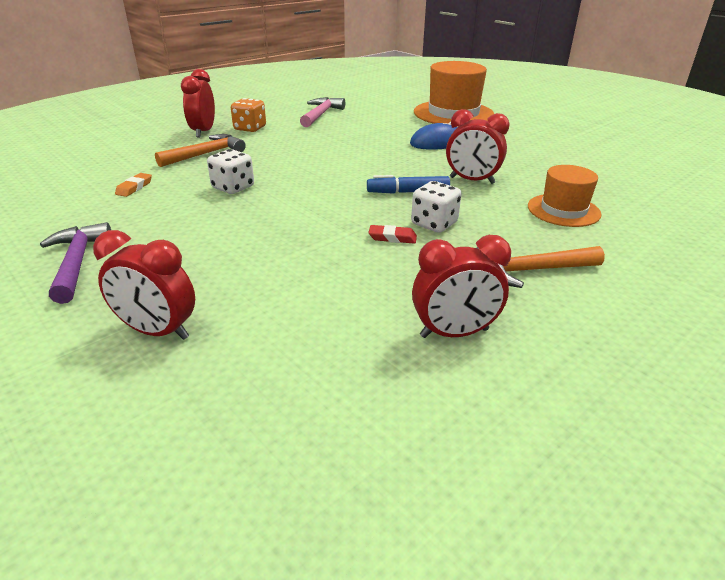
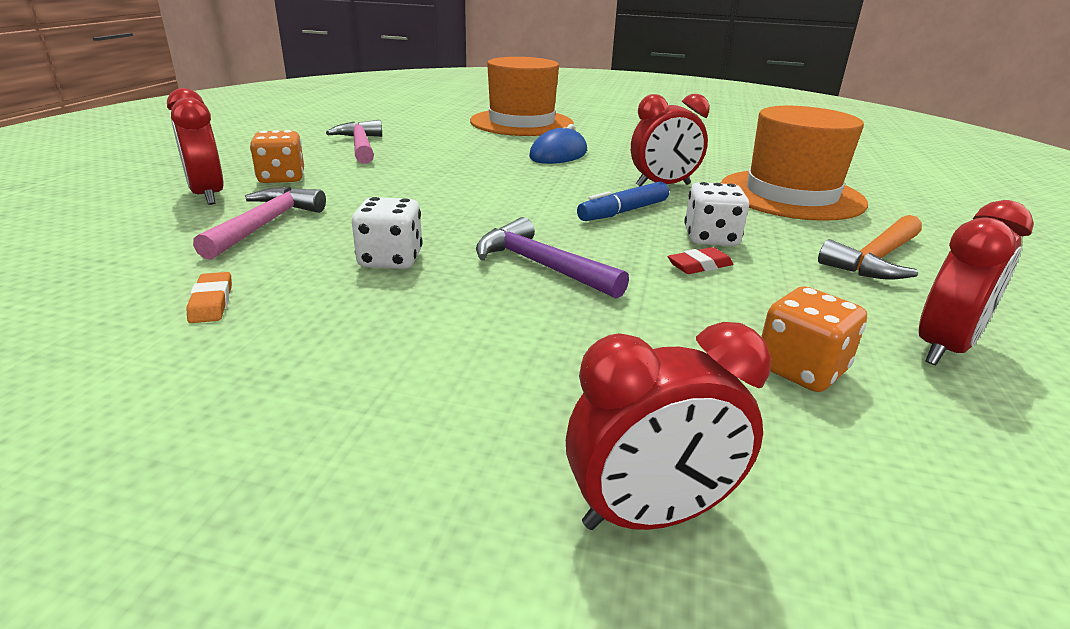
camera: 35 degrees left, 5 degrees down
purple hammer [40,222,111,304] -> purple hammer moved to [476,217,629,299]
orange hammer [155,134,246,167] -> pink hammer [193,187,326,260]
orange hat [528,165,601,227] -> orange hat [721,106,868,221], size x1.67
none -> orange dice [761,286,867,392]

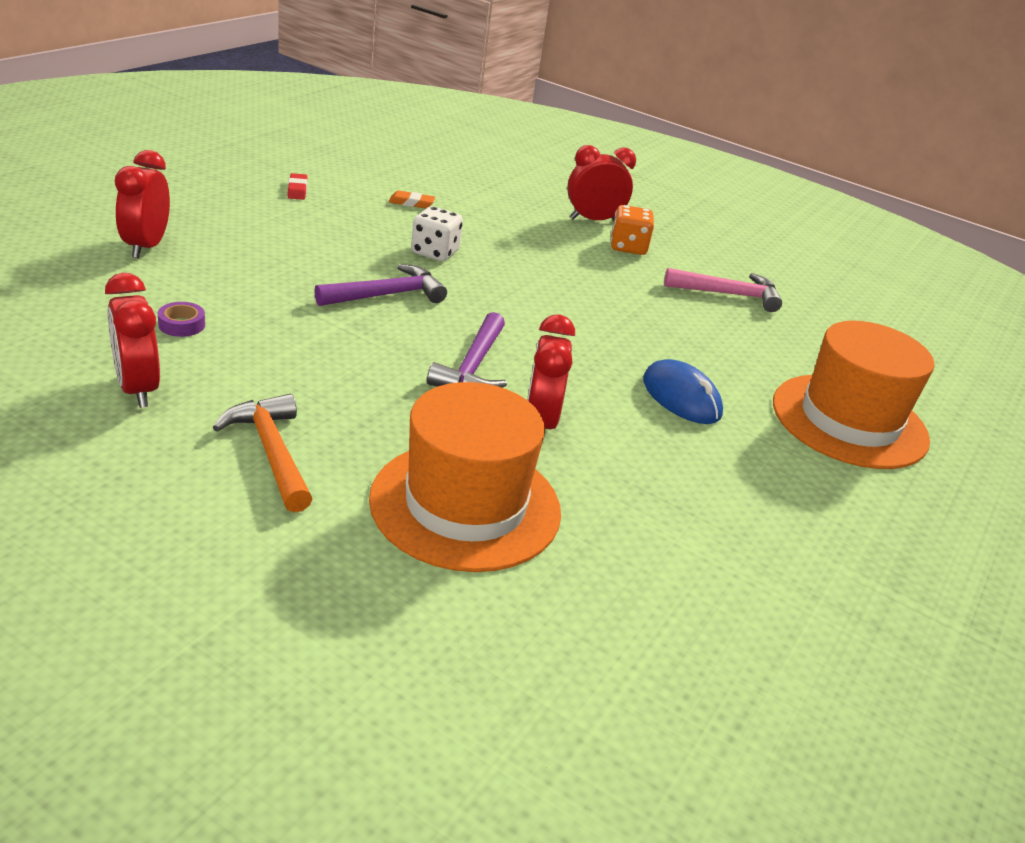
camera: 105 degrees right, 5 degrees up
pink hammer [193,187,326,260] -> none
blue marker [577,182,669,221] -> purple hammer [427,312,507,388]
red eraser [668,247,733,274] -> red eraser moved to [287,173,308,200]
white dice [684,182,749,246] -> none
orange dice [761,286,867,392] -> purple tape [158,302,205,337]

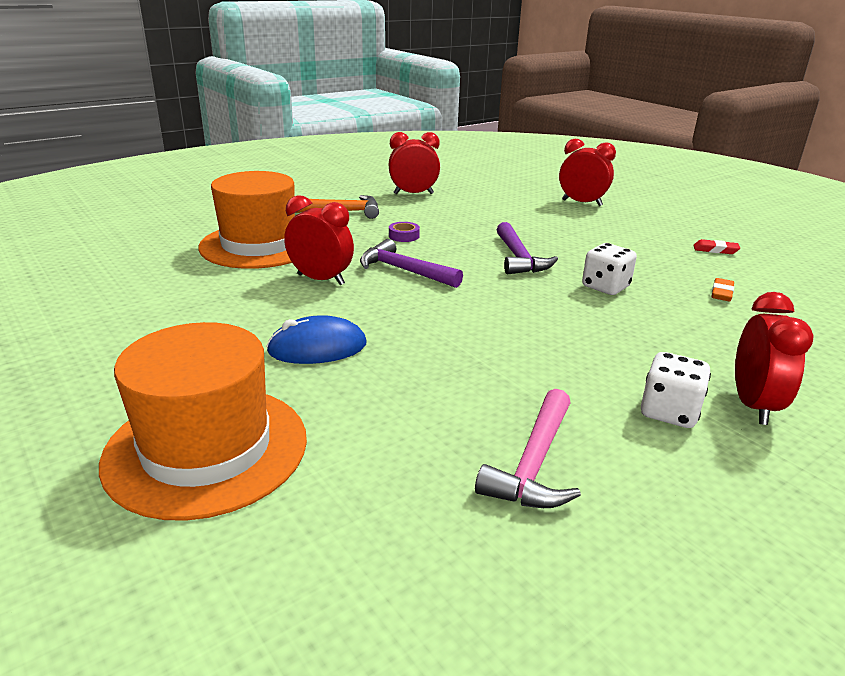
camera: 115 degrees right, 5 degrees down
purple tape [158,302,205,337] -> purple tape moved to [389,222,420,242]
orange dice [611,205,654,255] -> white dice [641,352,711,428]

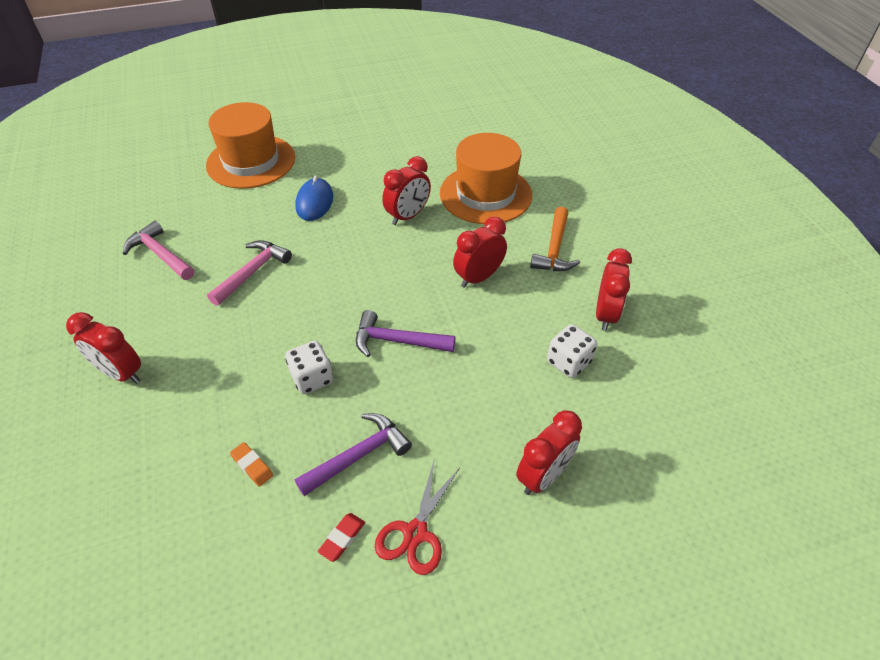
camera: 110 degrees right, 20 degrees up
purple hammer [360,239,463,288] -> purple hammer moved to [295,413,412,496]
purple tape [389,222,420,242] -> red clock [453,217,507,288]
white dice [641,352,711,428] -> white dice moved to [547,324,597,378]
none -> pink hammer [207,240,292,306]
none -> red scissors [375,461,459,575]

